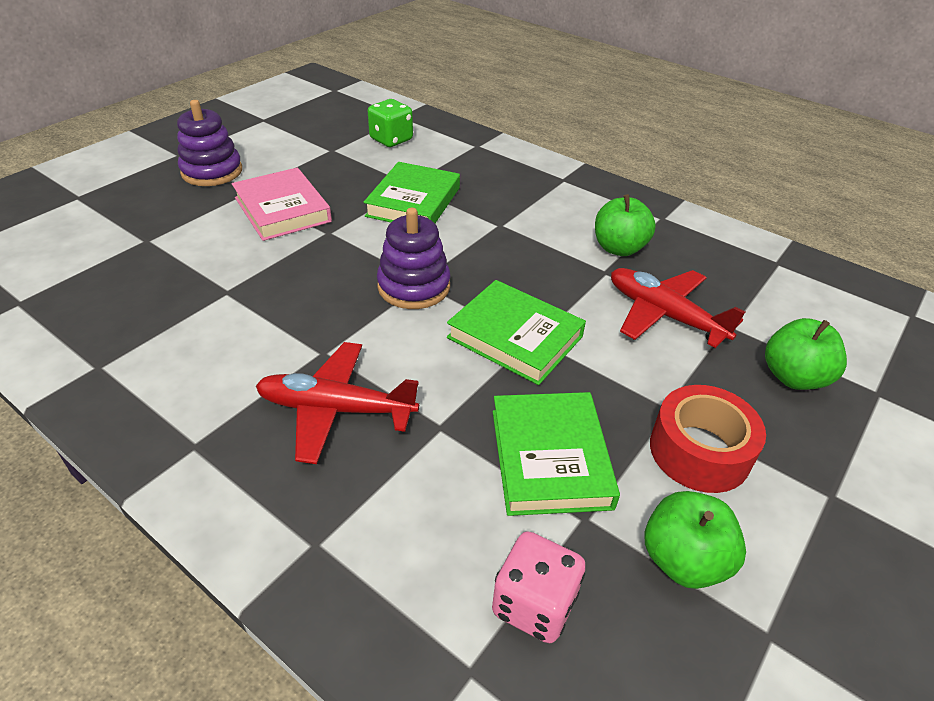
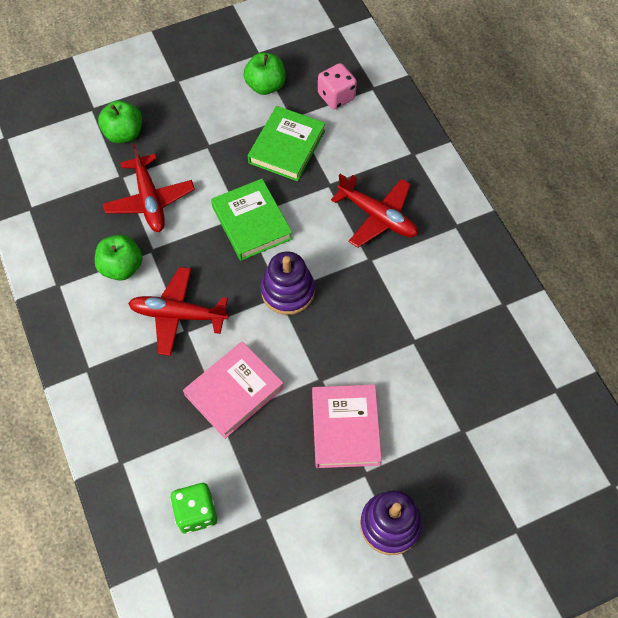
camera: 150 degrees left, 20 degrees up
green book [364,162,460,223] -> pink book [183,341,284,439]
red tape [650,385,766,493] -> none
none -> red plane [128,267,229,356]

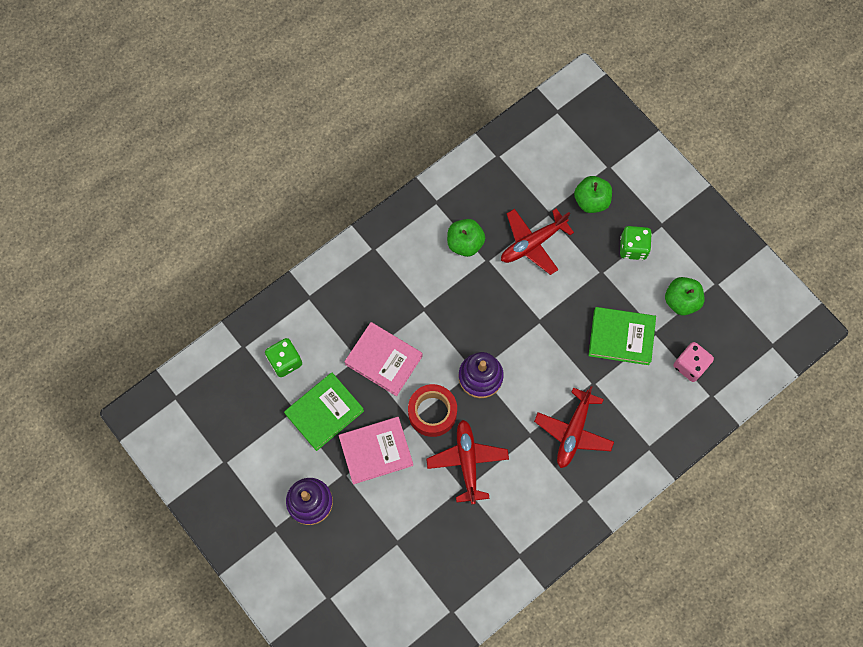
camera: 75 degrees right, 10 degrees up
red plane [128,267,229,356] -> red plane moved to [426,420,509,504]
green book [211,179,292,261] -> green book moved to [284,373,364,451]
none -> red tape [408,384,457,437]
none -> green dice [620,226,652,260]

